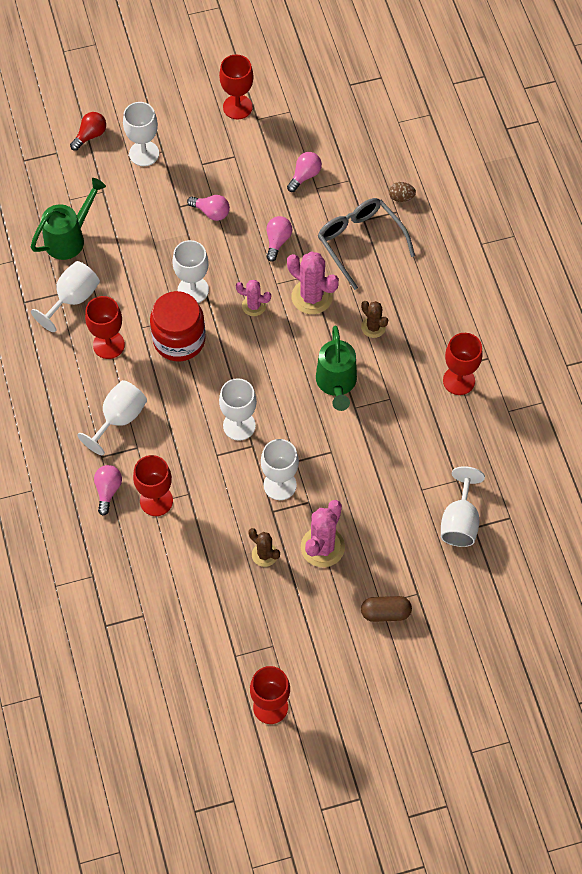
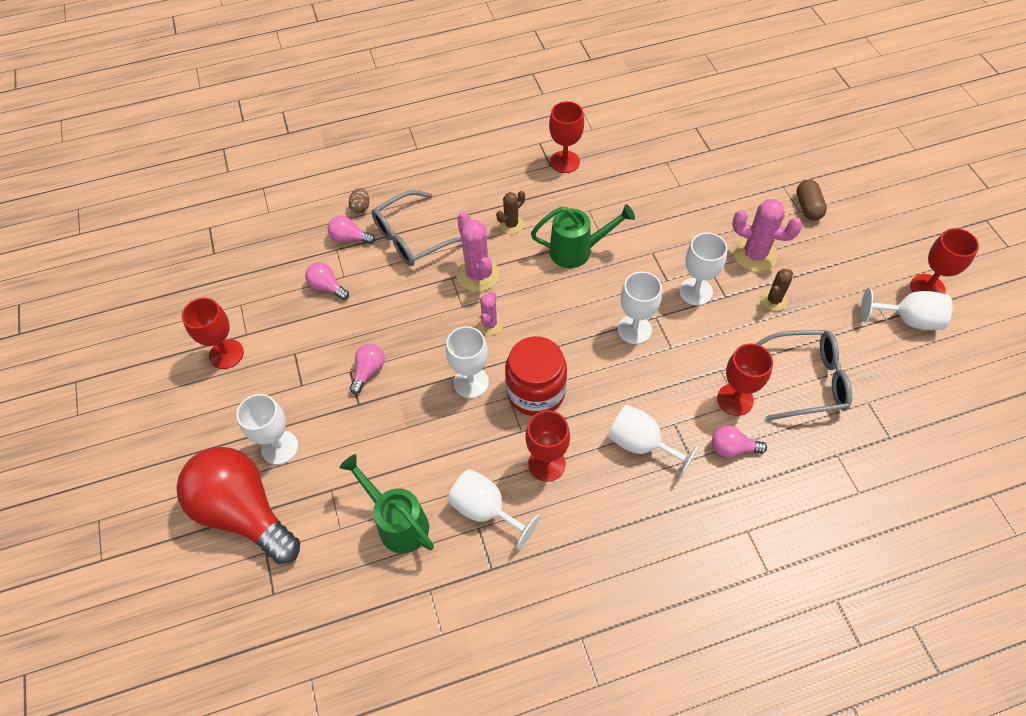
camera: 90 degrees left, 5 degrees down
red light bulb [70,112,106,151] -> red light bulb [176,447,300,564], size x2.41
pink light bulb [266,216,292,262] -> pink light bulb moved to [328,216,375,244]
pink cactus [287,251,339,314] -> pink cactus turned 60 degrees counterclockwise [457,212,499,292]
white goblet [441,466,485,547] -> white goblet moved to [861,288,952,330]
none -> grey glasses [755,330,852,421]

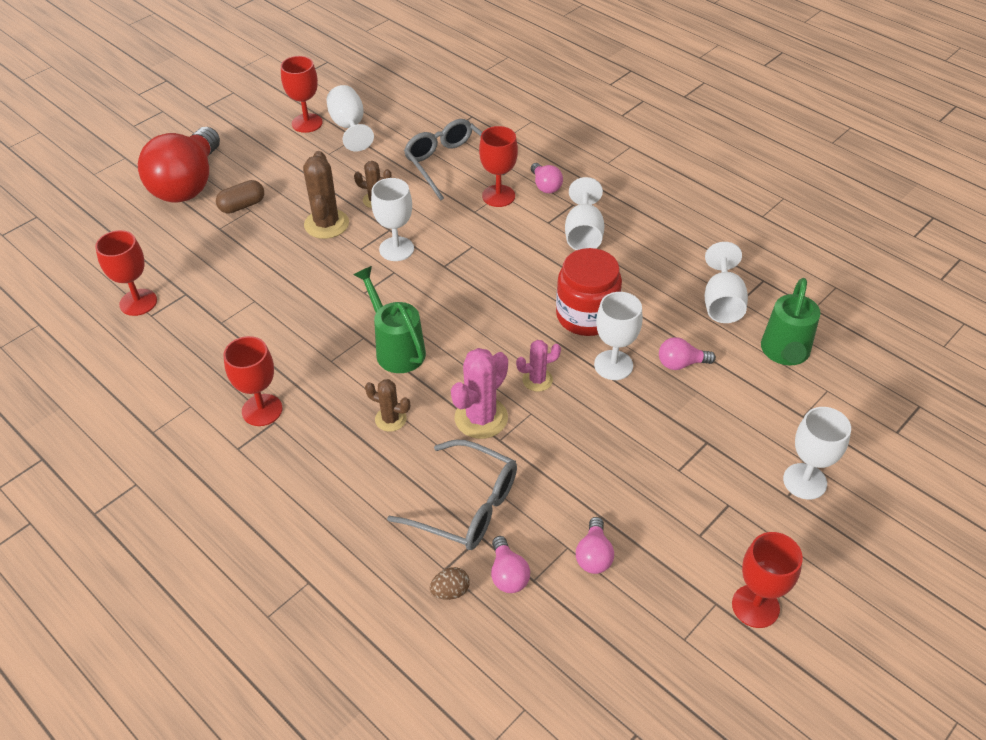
camera: 120 degrees left, 10 degrees down
red light bulb [176,447,300,564] -> red light bulb moved to [138,127,220,203]
pink light bulb [350,344,385,394] -> pink light bulb moved to [659,337,716,370]
red goblet [525,410,570,482] -> red goblet moved to [95,230,157,316]
white goblet [618,271,662,344] -> none
pink cactus [732,199,803,272] -> brown cactus [303,151,349,239]

